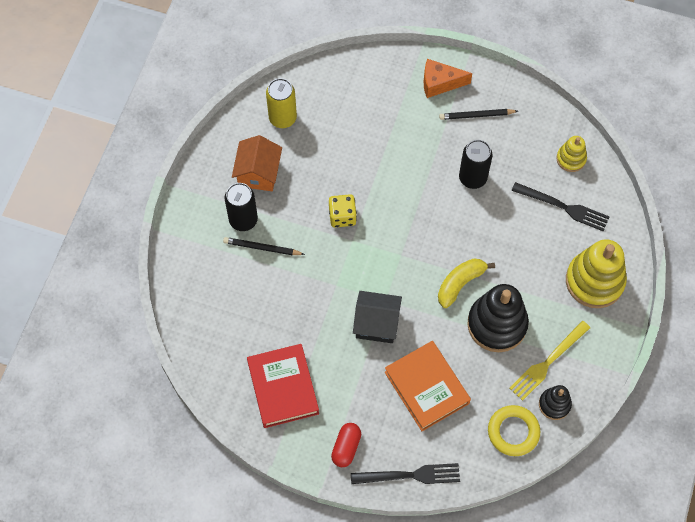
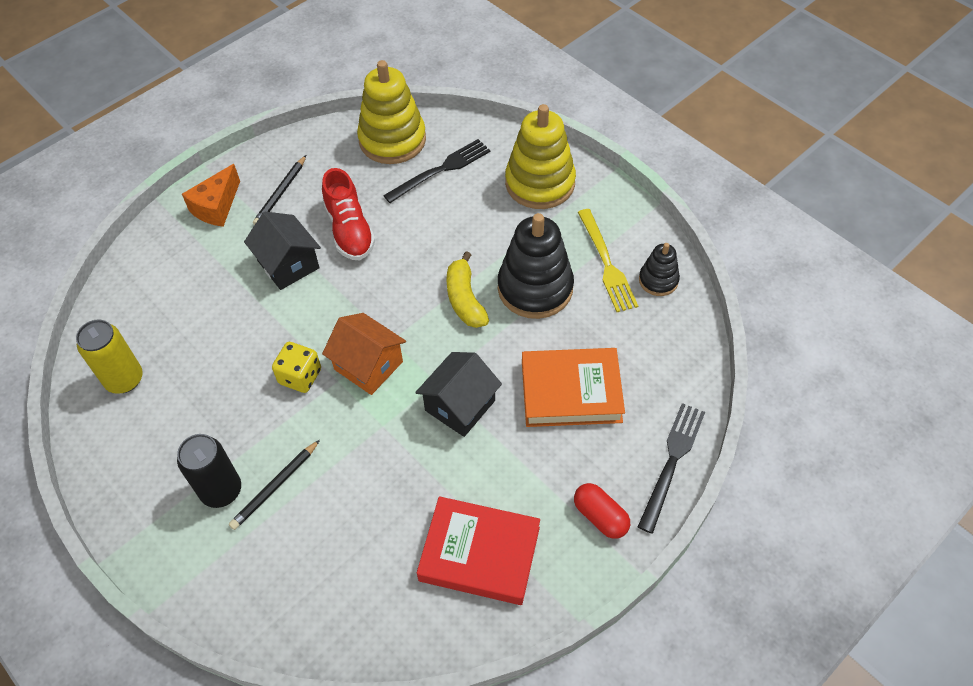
camera: 60 degrees left, 10 degrees down
orange house [232,135,282,191] -> orange house moved to [322,313,406,395]
black can [459,140,493,189] -> red shoe [322,168,375,260]
yellow ring [488,405,540,456] -> none
yellow stacking toy [556,136,587,172] -> yellow stacking toy [357,60,426,164], size x1.90
none -> black house [244,212,321,290]

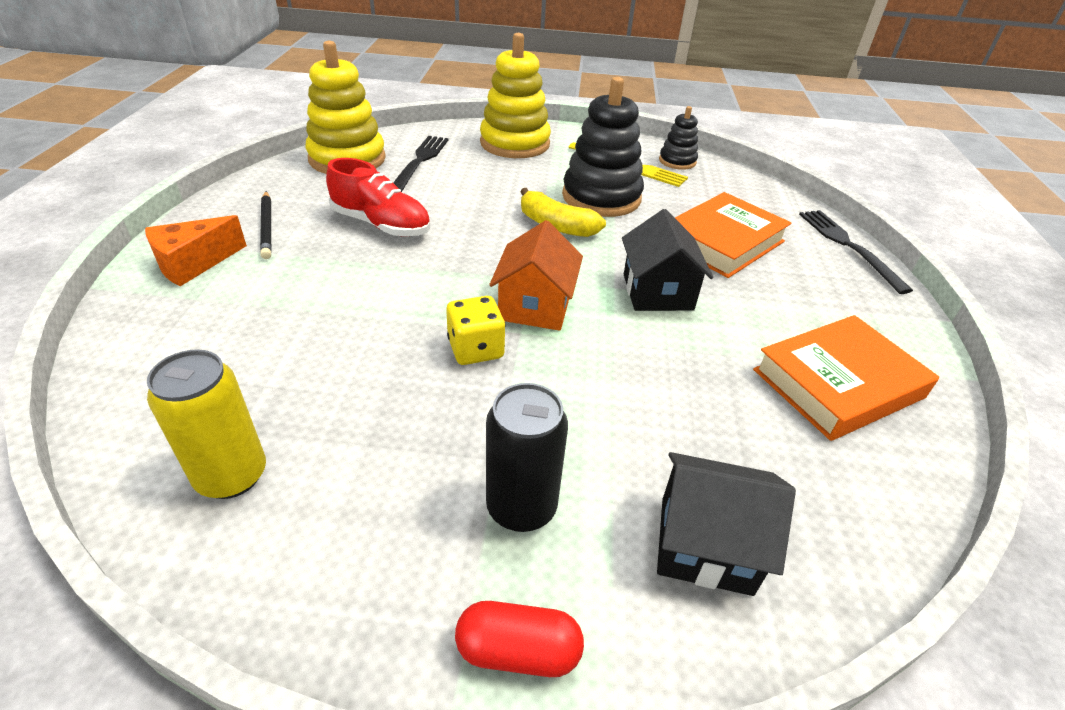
camera: 45 degrees left, 15 degrees down
orange cheese [182,164,240,227] -> orange cheese turned 60 degrees clockwise [145,215,247,286]
black pencil [229,440,320,530] -> none
black house [244,212,321,290] -> black house moved to [657,452,796,596]
orange house [322,313,406,395] -> orange house turned 75 degrees counterclockwise [489,220,583,331]
red book [417,496,540,605] -> orange book [753,315,939,441]
red capsule [574,483,630,539] -> red capsule moved to [455,601,584,677]

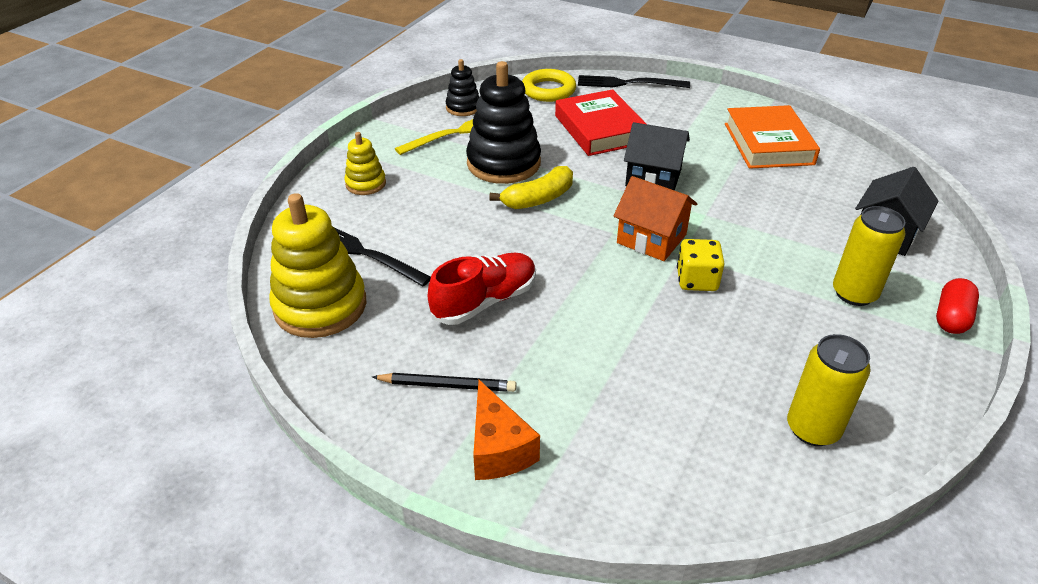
camera: 65 degrees left, 0 degrees up
yellow stacking toy [480,33,551,158] -> yellow stacking toy [344,132,386,195], size x0.53
black can [486,383,568,532] -> yellow can [833,206,906,306]
orange book [675,192,791,278] -> red book [555,89,646,156]
none -> yellow ring [522,69,576,102]

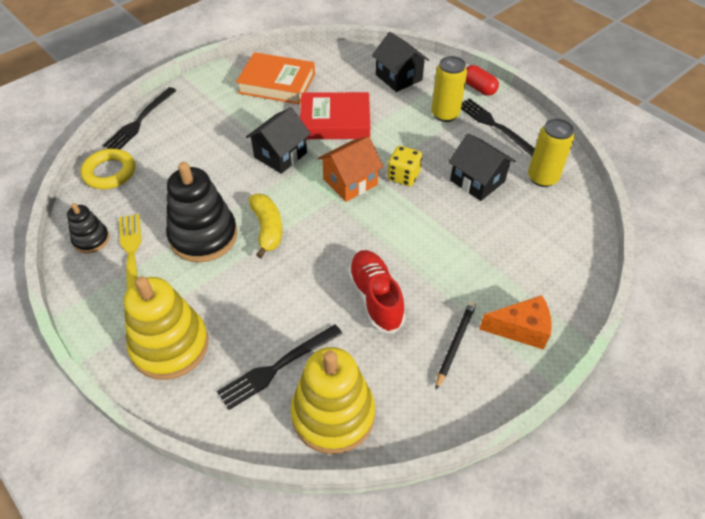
camera: 70 degrees left, 10 degrees up
yellow stacking toy [344,132,386,195] -> yellow stacking toy [124,276,209,380], size x1.90
red book [555,89,646,156] -> red book moved to [300,92,370,139]
none -> black house [448,134,515,201]
none -> black fork [461,98,535,156]

